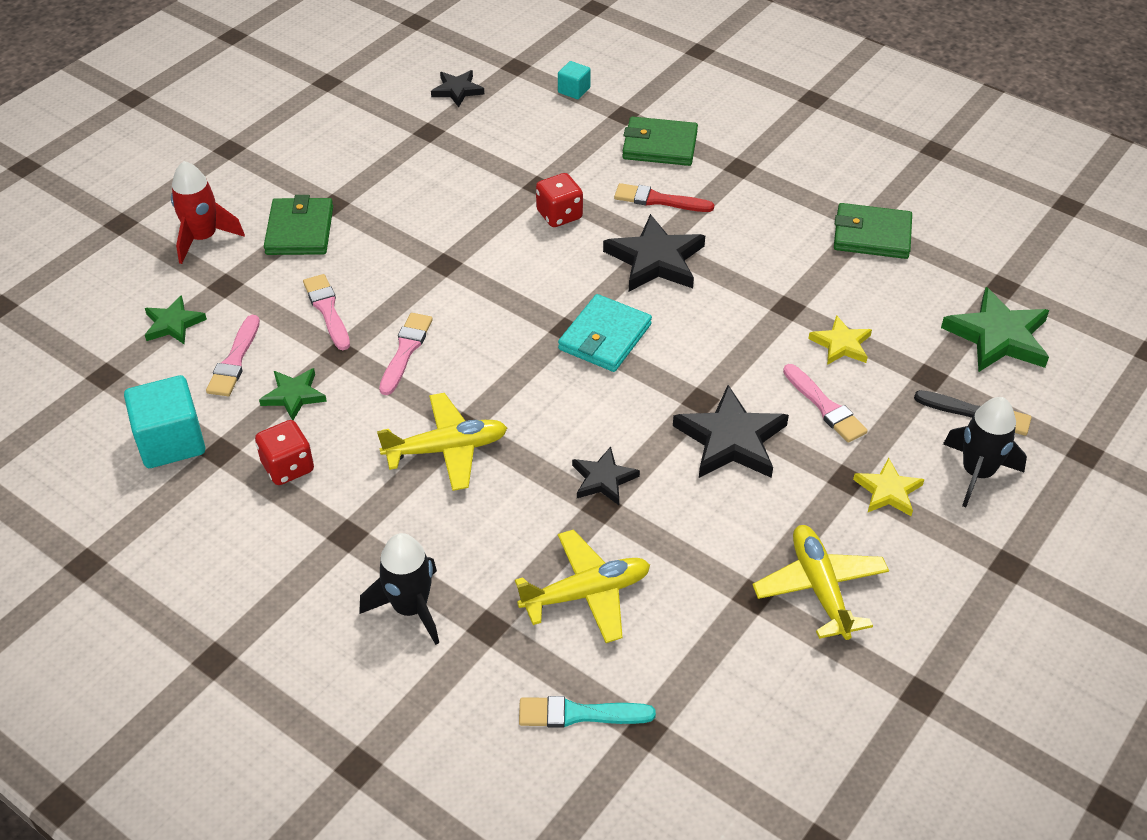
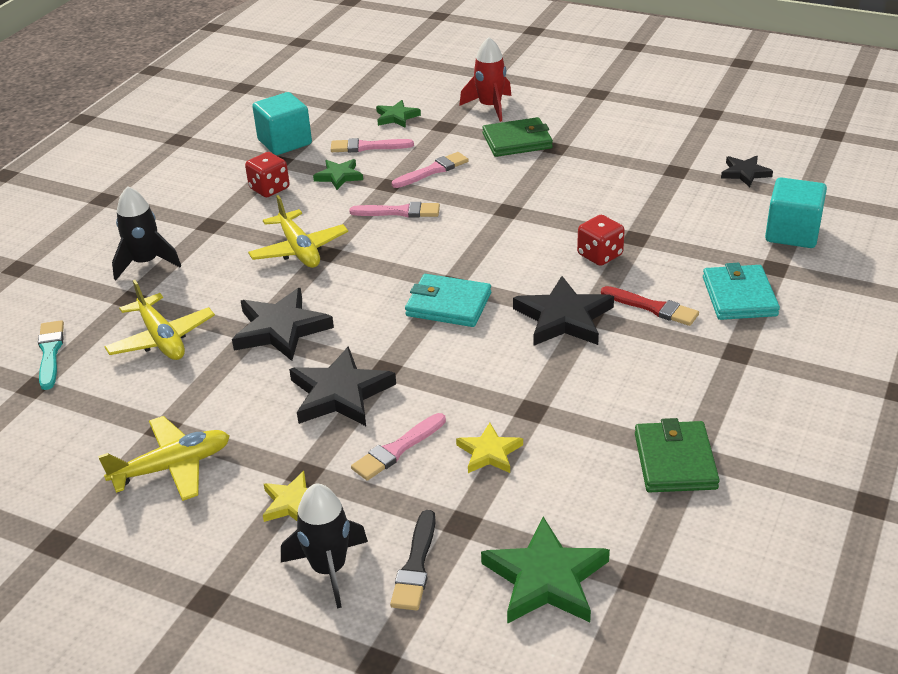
camera: 80 degrees right, 10 degrees down
turquoise cube [558,61,591,99] -> turquoise cube [765,177,827,248], size x1.92
black star [572,447,640,505] -> black star [232,288,334,361], size x1.72
red brush [614,183,714,212] -> red brush turned 120 degrees clockwise [601,286,699,326]
green wallet [622,116,698,166] -> turquoise wallet [703,263,780,320]

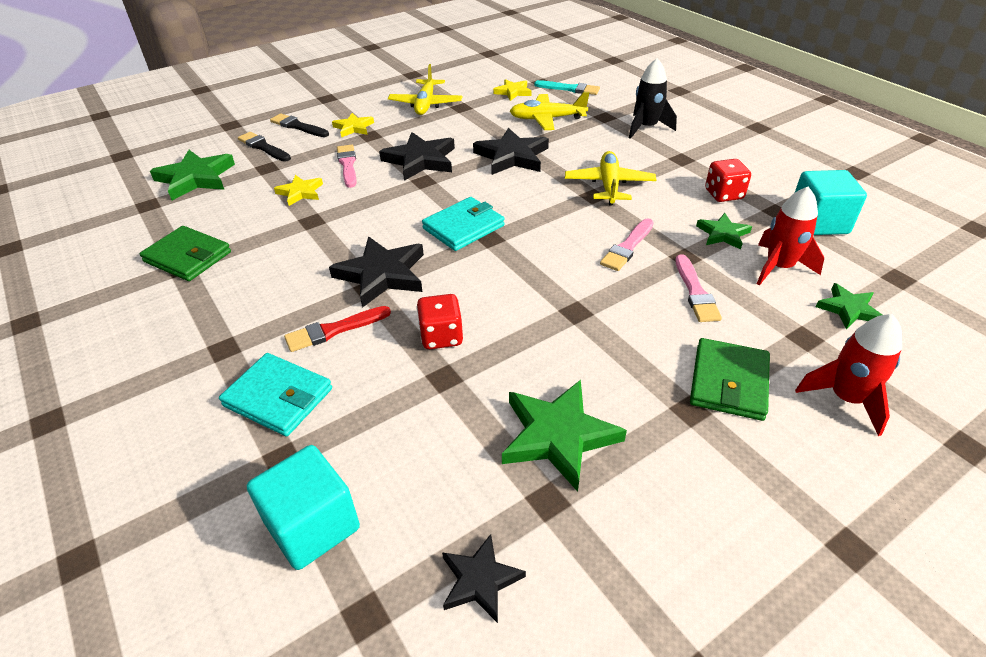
camera: 120 degrees right, 5 degrees up
yellow plane [248,195,348,268] -> yellow plane turned 90 degrees clockwise [565,151,656,206]
black rocket [281,483,368,609] -> black brush [270,114,329,137]
pink brush [331,138,414,152] -> red rocket [757,187,824,286]
none -> yellow star [493,79,532,101]
none -> green star [502,380,627,492]

